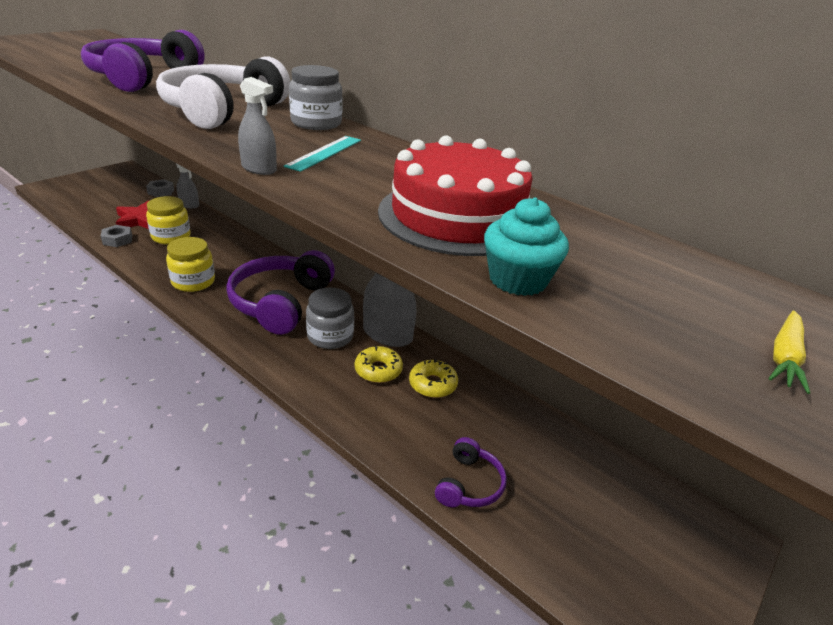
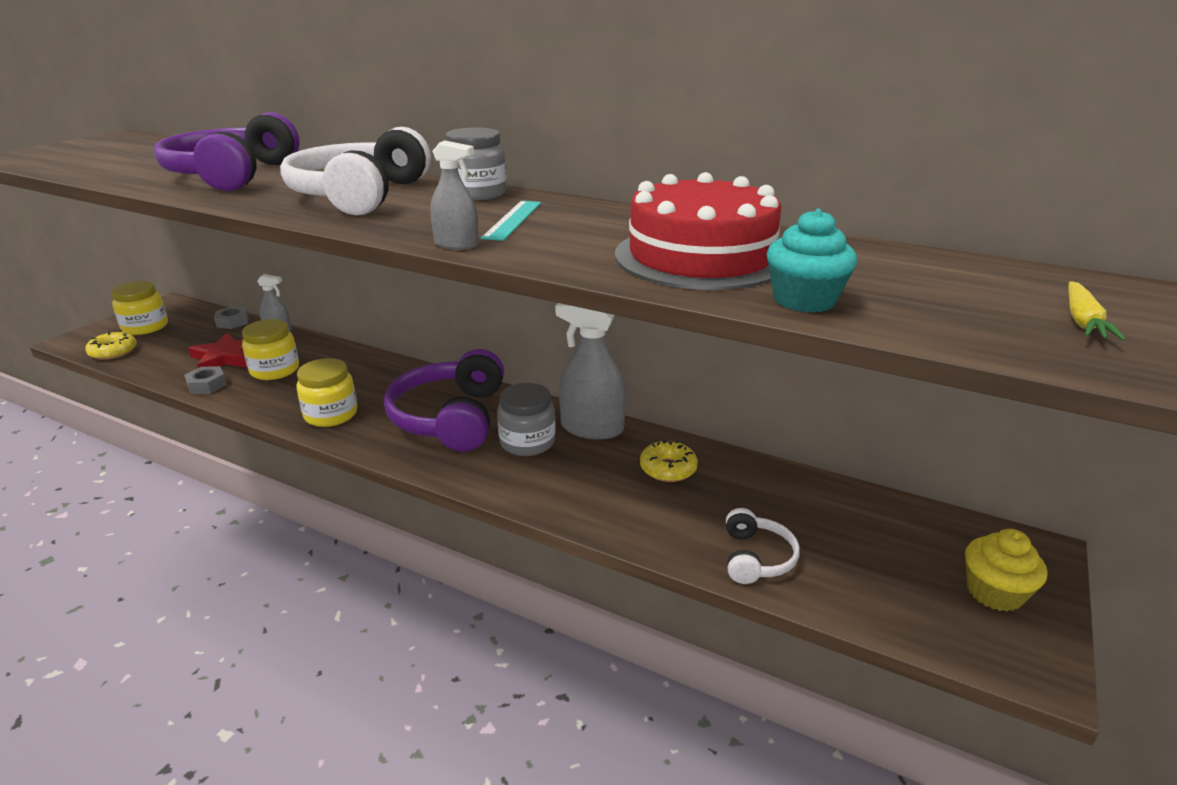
camera: 10 degrees left, 5 degrees down
yellow donut [355,346,403,383] -> yellow donut moved to [85,332,137,360]
purple headphones [435,437,507,507] -> white headphones [726,508,800,584]
none -> yellow jar [111,281,168,335]
none -> yellow cupcake [965,529,1047,612]

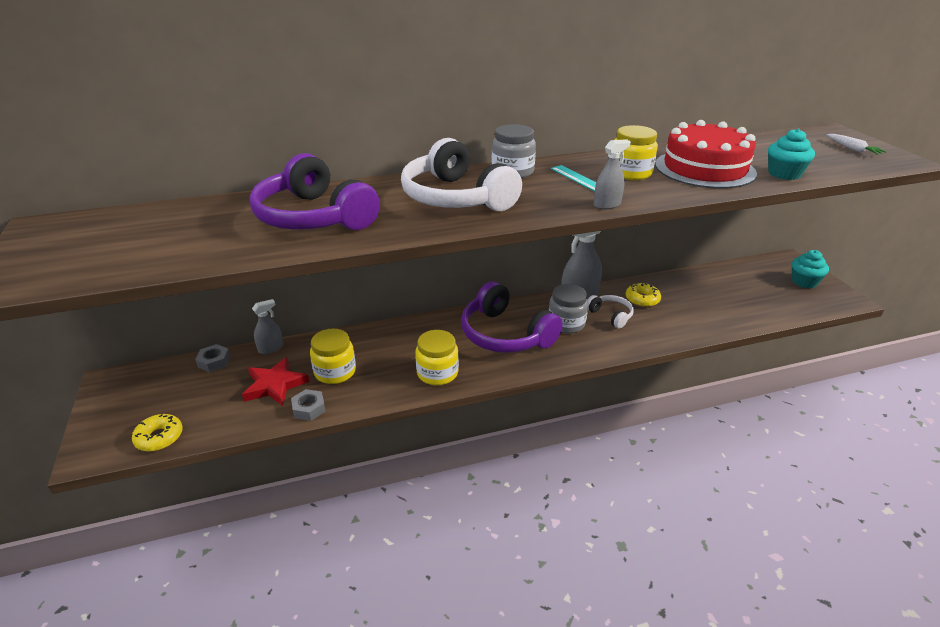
camera: 45 degrees left, 5 degrees up
yellow jar [111,281,168,335] -> yellow jar moved to [614,125,658,180]
white headphones [726,508,800,584] -> white headphones moved to [588,295,634,329]
yellow cupcake [965,529,1047,612] -> turquoise cupcake [792,250,829,288]
yellow carrot [1068,281,1126,341] -> white carrot [826,134,887,155]

